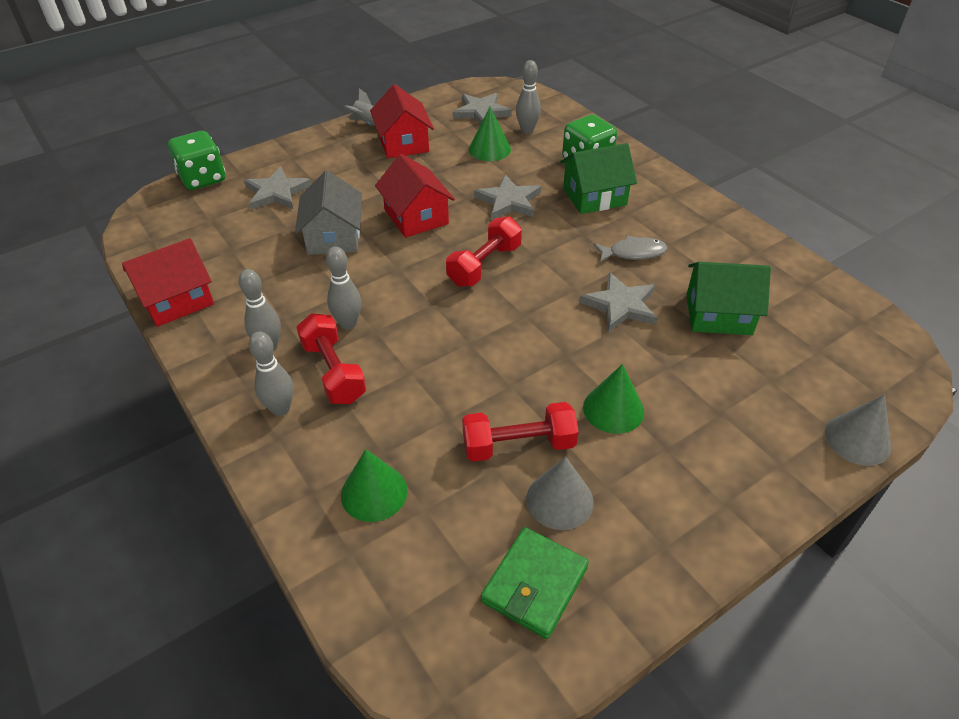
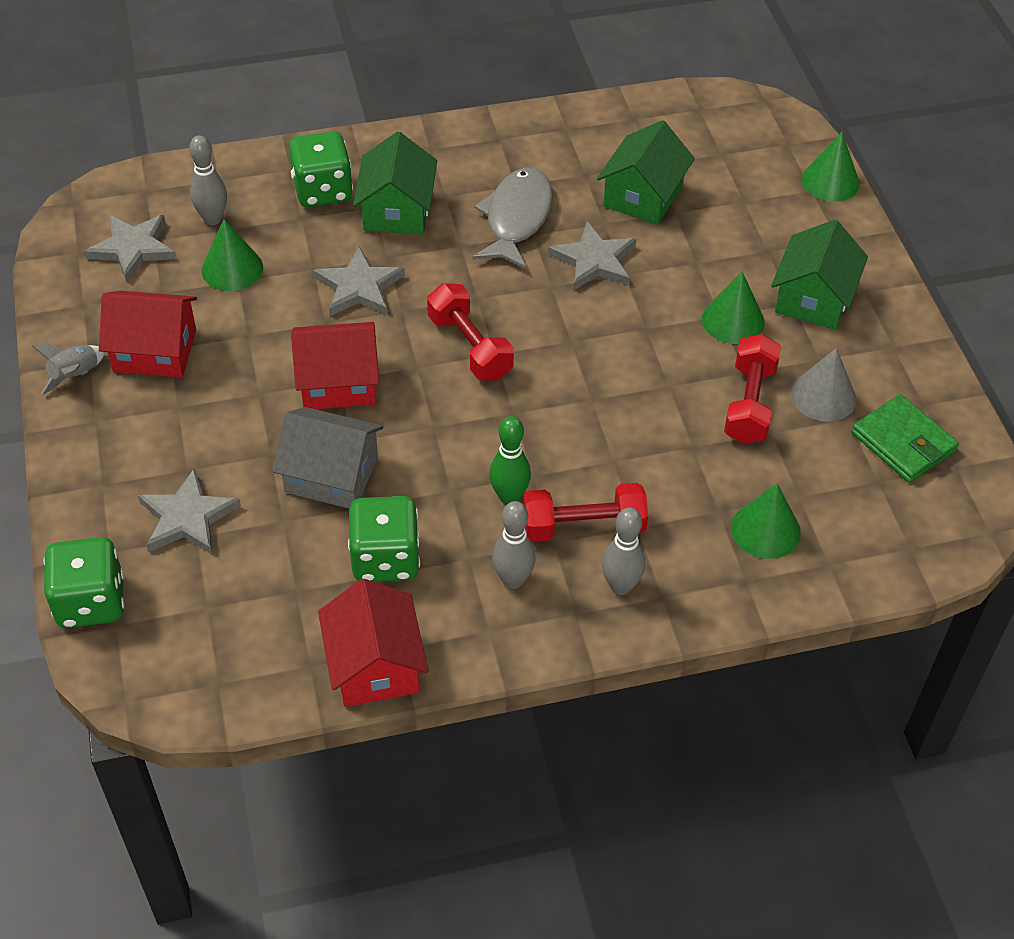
camera: 70 degrees left, 5 degrees up
grey bowling pin [326,246,361,329] -> green bowling pin [489,416,531,504]
grey fish [594,235,667,262] -> grey fish [473,168,553,269], size x1.61
grey cone [825,395,891,466] -> green cone [801,132,860,202]
none -> green dice [348,496,420,582]
none -> green house [771,220,868,330]

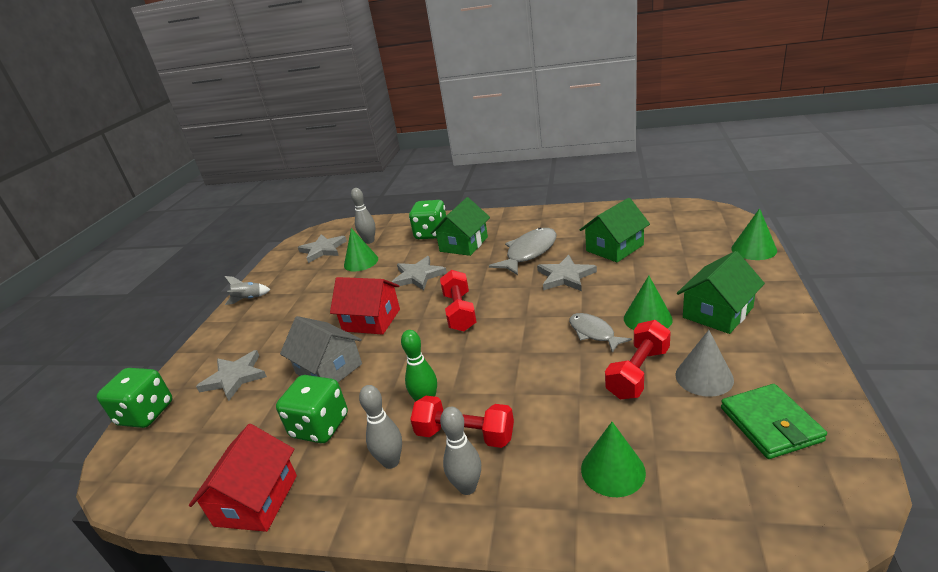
camera: 30 degrees right, 20 degrees down
red house [99,291,197,378] -> none
none -> grey fish [569,313,632,353]

